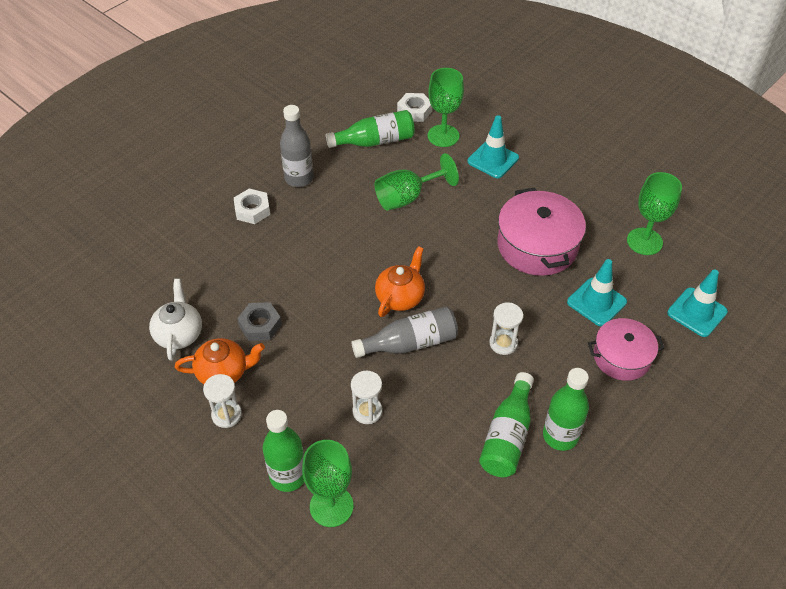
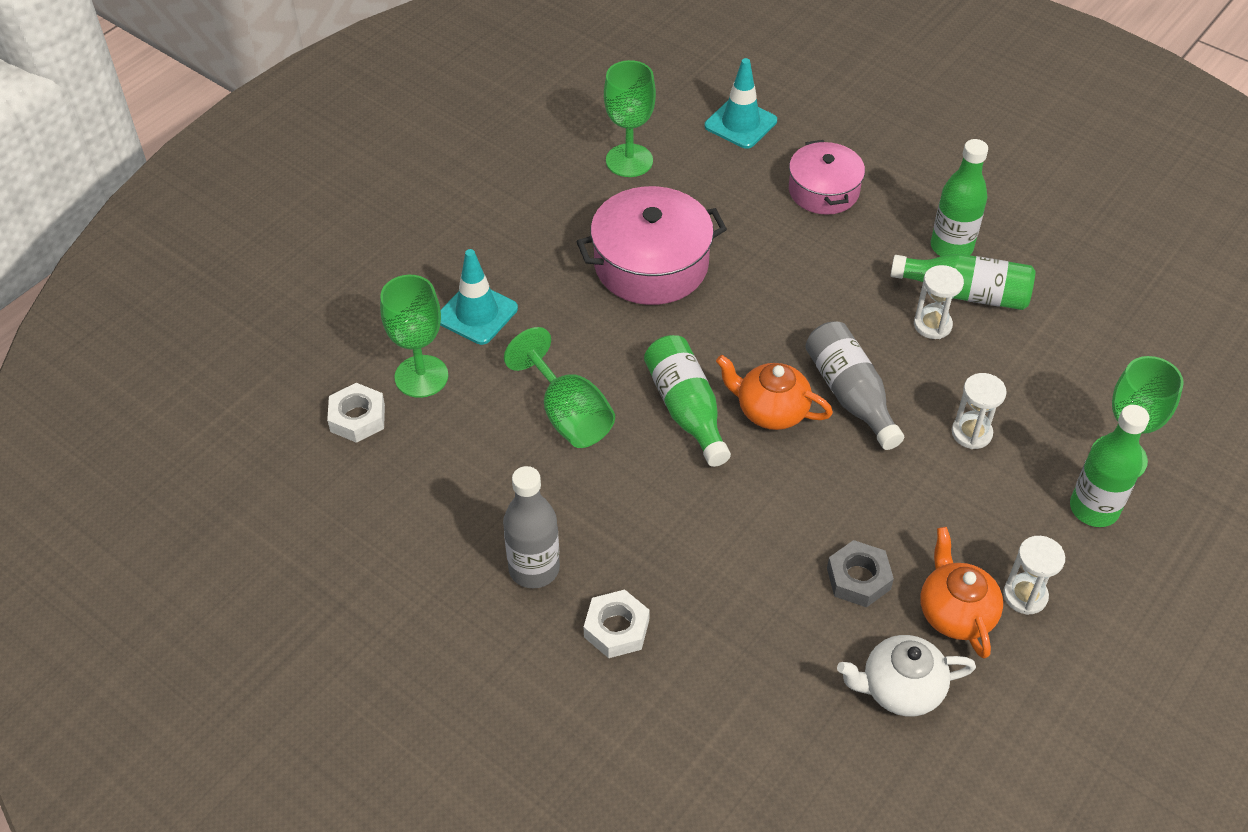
camera: 95 degrees left, 0 degrees up
green bottle [326,110,415,148] -> green bottle moved to [644,335,731,467]
white hourglass [489,302,523,355] -> white hourglass moved to [914,265,964,339]
turquoise traffic cone [567,259,627,326] -> none

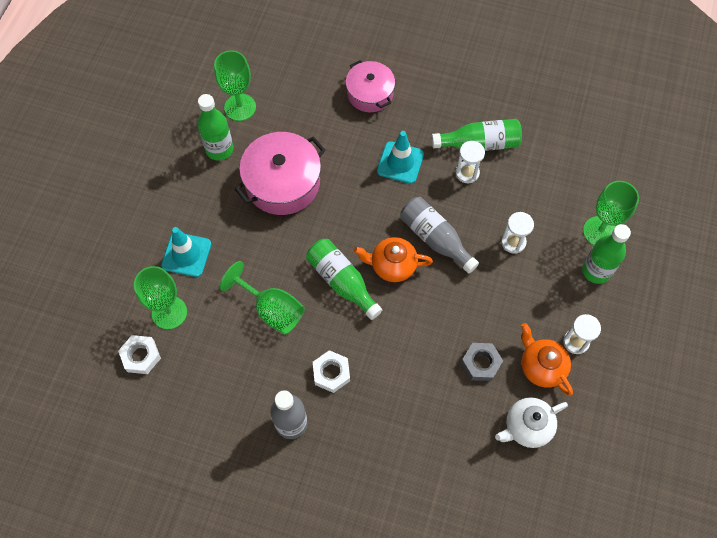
camera: 20 degrees left, 15 degrees up
white nut [584,590,650,658] -> white nut moved to [313,350,350,393]
turquoise traffic cone [705,58,777,149] -> turquoise traffic cone moved to [377,131,424,184]
green bottle [931,139,988,256] -> green bottle moved to [198,94,233,161]

